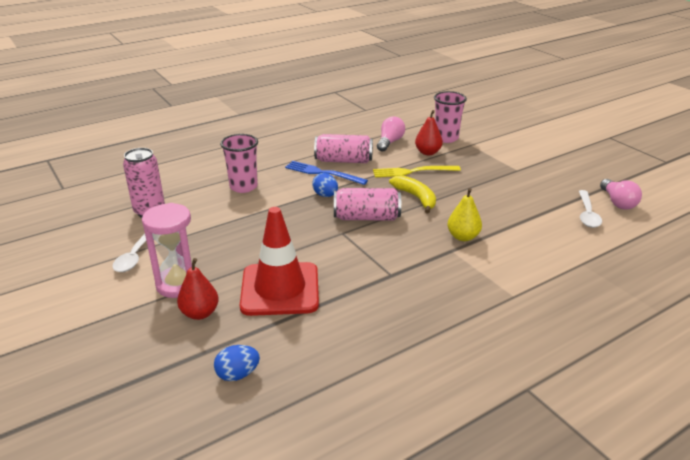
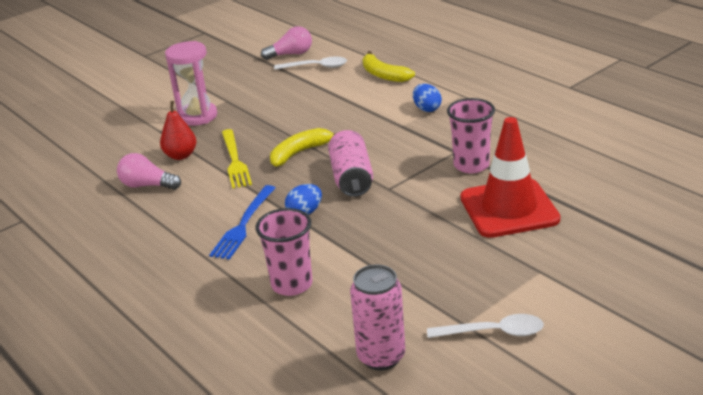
camera: 95 degrees left, 0 degrees up
pink hourglass [142,203,192,298] -> pink hourglass moved to [165,41,217,126]
red pear [177,258,219,320] -> none
blue egg [214,345,260,381] -> blue egg moved to [413,84,442,112]
pink can [314,134,373,163] -> none
pink cup [434,91,467,143] -> pink cup moved to [447,98,495,173]
yellow pear [447,188,482,241] -> none
none -> yellow banana [363,51,415,82]

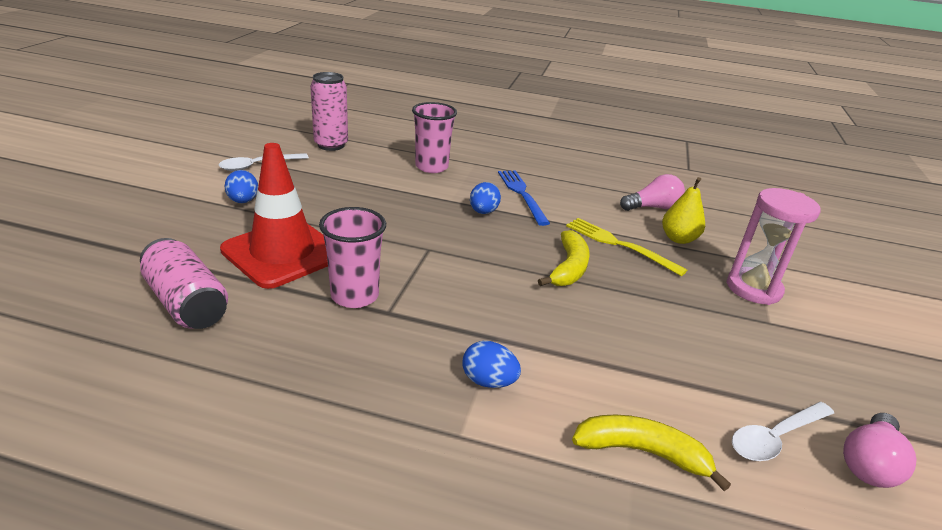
camera: 140 degrees right, 0 degrees up
red pear [160,101,197,160] -> yellow pear [662,177,705,244]
pink can [328,130,373,197] -> pink can moved to [140,238,228,329]
none -> blue egg [224,170,258,203]

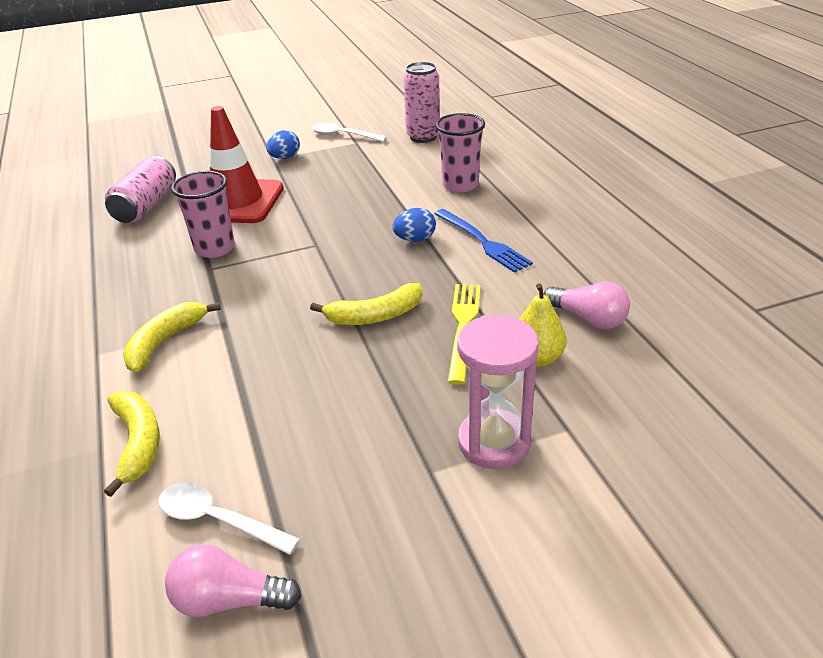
camera: 60 degrees right, 5 degrees up
blue egg [463,341,521,388] -> yellow banana [123,302,221,372]
blue fork [498,170,550,226] -> blue fork turned 105 degrees clockwise [434,209,533,273]

